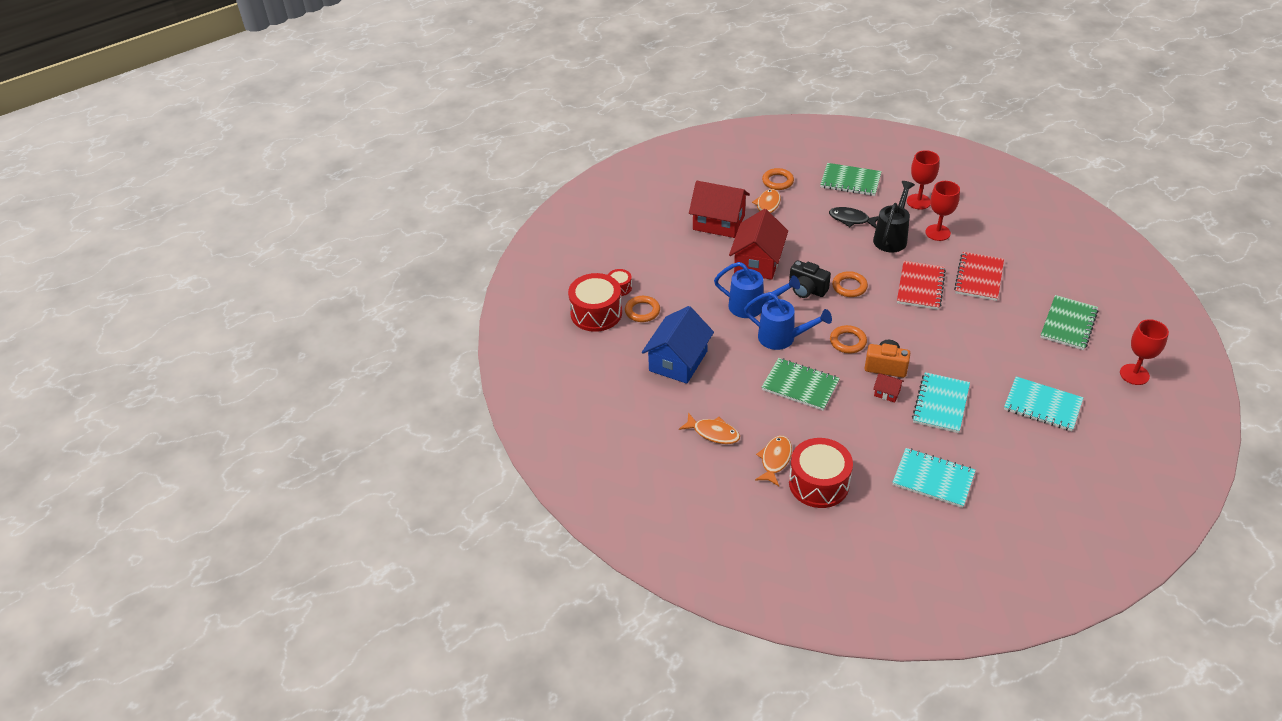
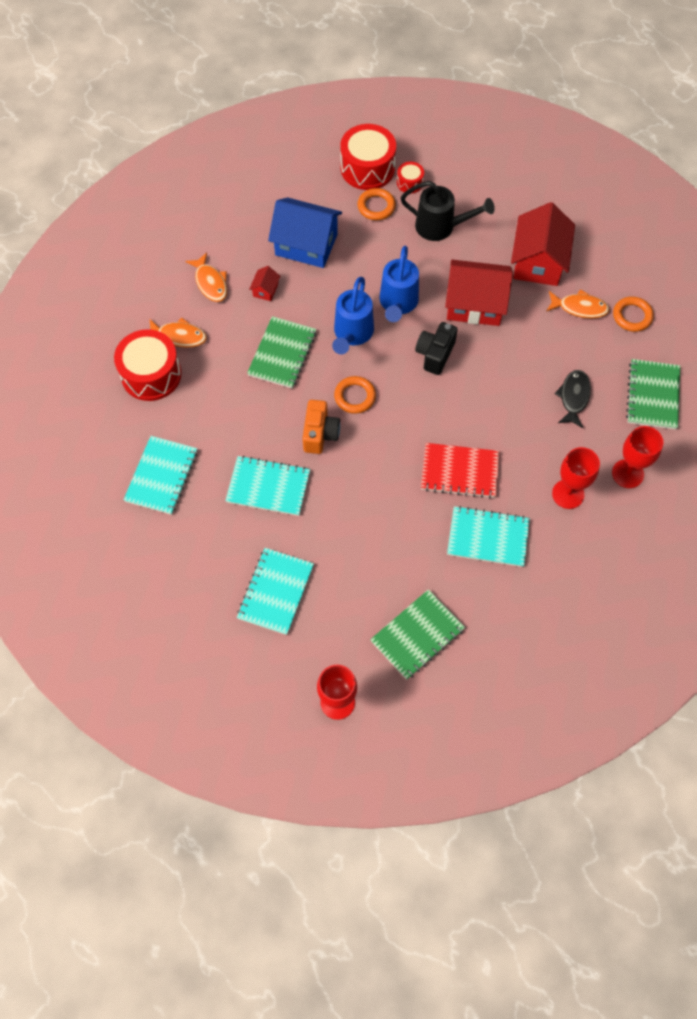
camera: 80 degrees right, 20 degrees up
orange fish [679,412,740,444] -> orange fish turned 45 degrees counterclockwise [185,252,227,302]
orange ring [832,271,868,297] -> none
black watering can [873,181,915,252] -> black watering can moved to [401,181,495,241]
red house [873,373,904,403] -> red house moved to [249,266,280,301]
red notebook [954,252,1004,301] -> turquoise notebook [447,506,530,567]
green notebook [1040,295,1098,350] -> green notebook turned 60 degrees counterclockwise [370,589,465,680]

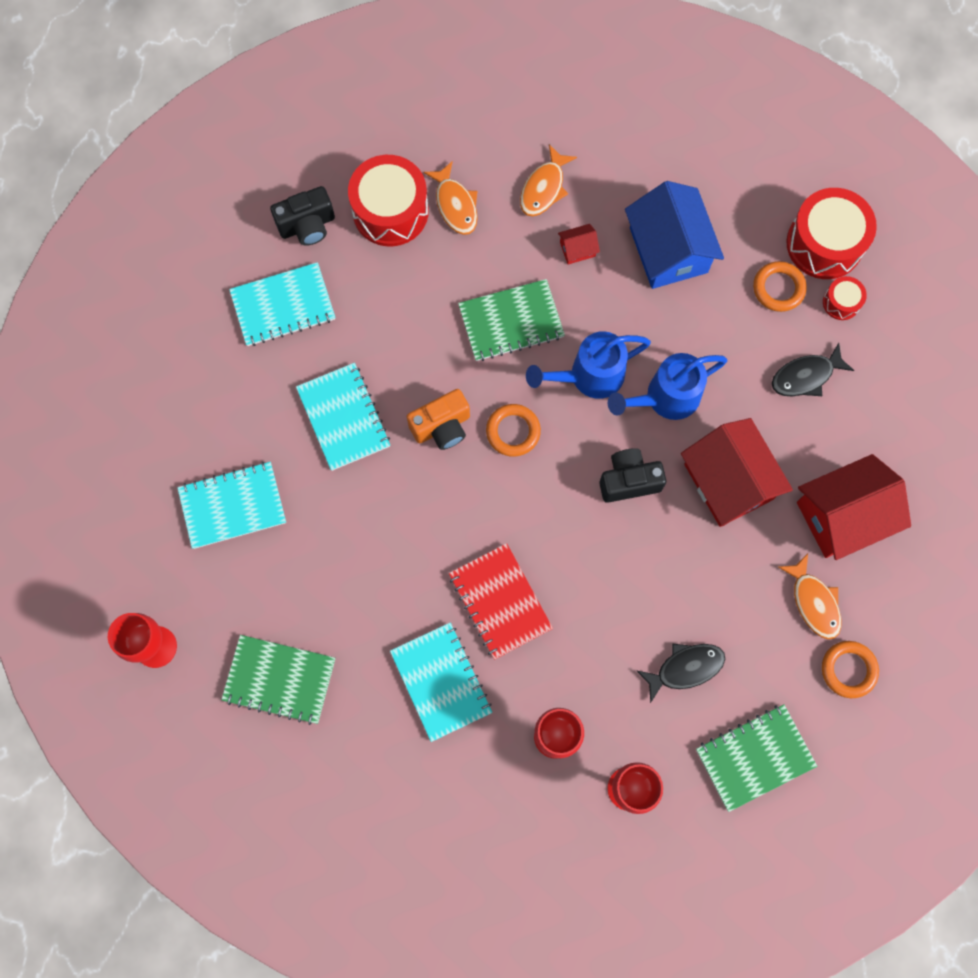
camera: 55 degrees right, 10 degrees up
black watering can [401,181,495,241] -> black fish [772,343,855,396]
none -> black camera [270,186,335,245]

